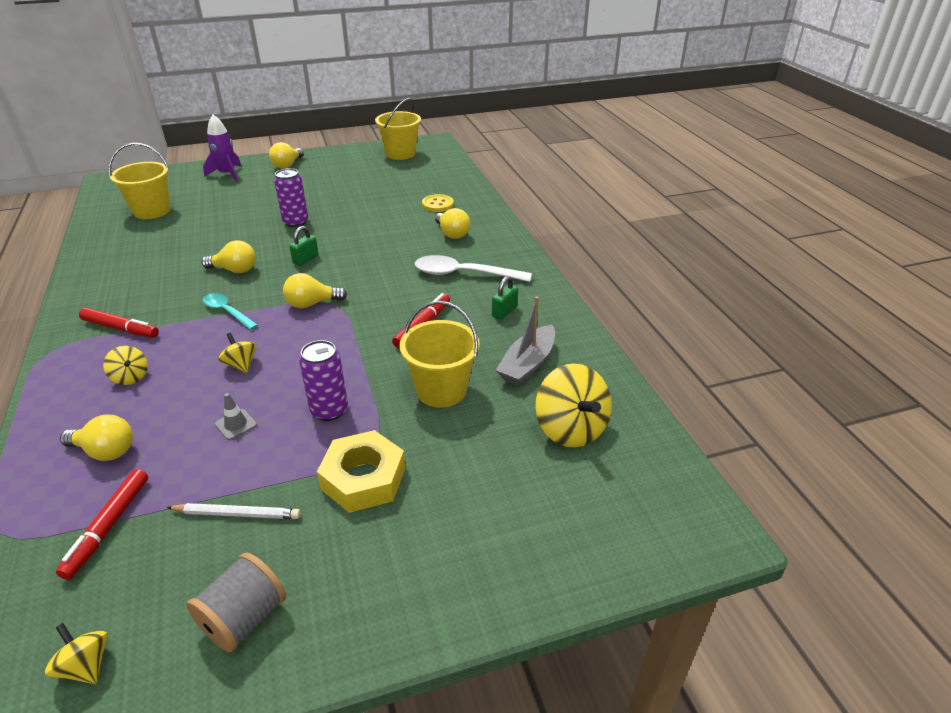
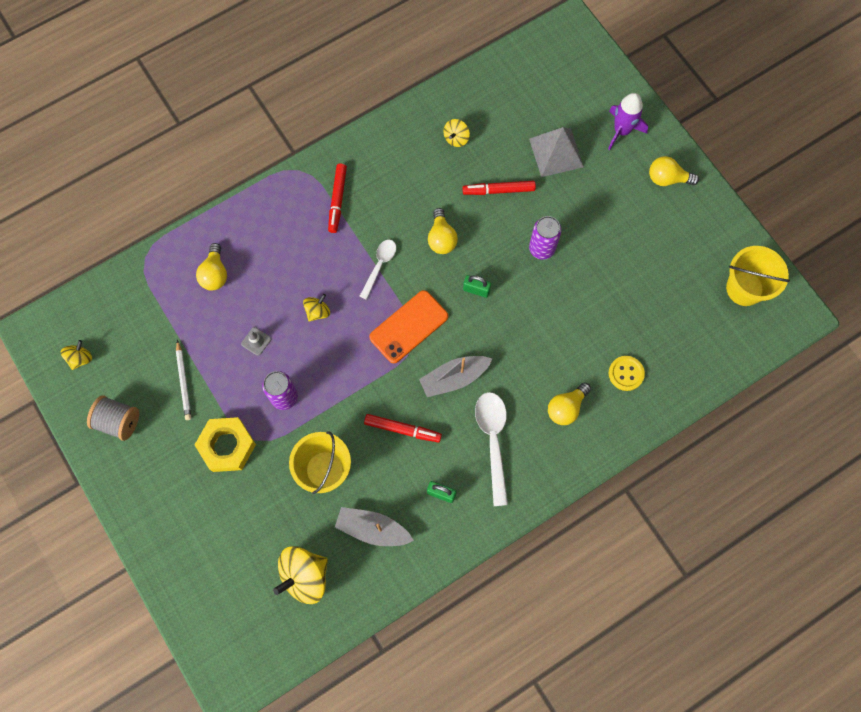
camera: 75 degrees right, 35 degrees up
red marker [56,469,148,580] -> red marker moved to [463,181,536,195]
yellow spinning top [103,346,148,385] -> yellow spinning top moved to [443,119,470,147]
yellow bucket [108,143,170,219] -> none
turquoise spoon [203,293,258,330] -> white spoon [359,240,396,300]
yellow light bulb [283,273,347,308] -> orange phone [369,290,448,363]
none -> grey boat [419,356,492,397]
none -> grey pyramid [529,127,584,177]

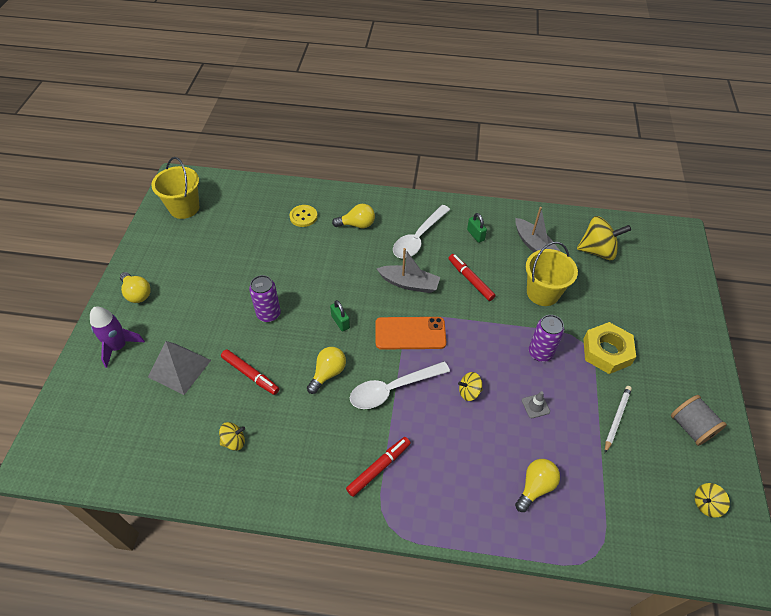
camera: 140 degrees left, 20 degrees down
white spoon [359,240,396,300] -> white spoon [350,361,450,409], size x1.62

